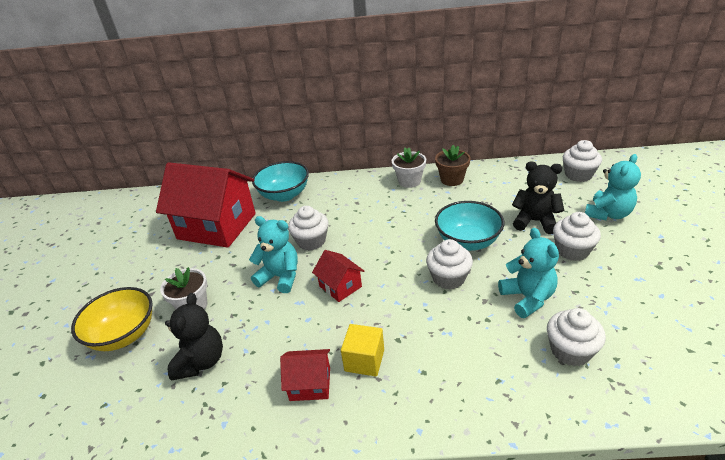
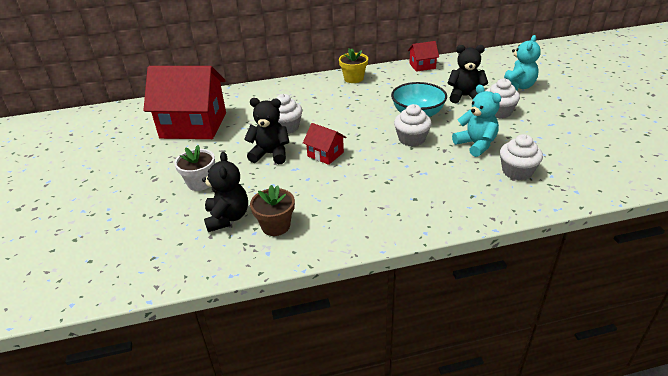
camera: 15 degrees left, 0 degrees up
yellow bowl [71,287,153,351] -> none
turquoise teddy bear [249,216,298,293] -> black teddy bear [244,98,289,164]
turquoise bowl [252,161,309,202] -> none
red house [280,349,330,401] -> red house moved to [408,41,439,72]
yellow cube [341,324,384,376] -> none
white flower pot [392,147,426,188] -> yellow flower pot [339,48,368,83]
brown flower pot [435,145,471,186] -> brown flower pot moved to [250,185,295,236]
white cupcake [563,140,602,182] -> none

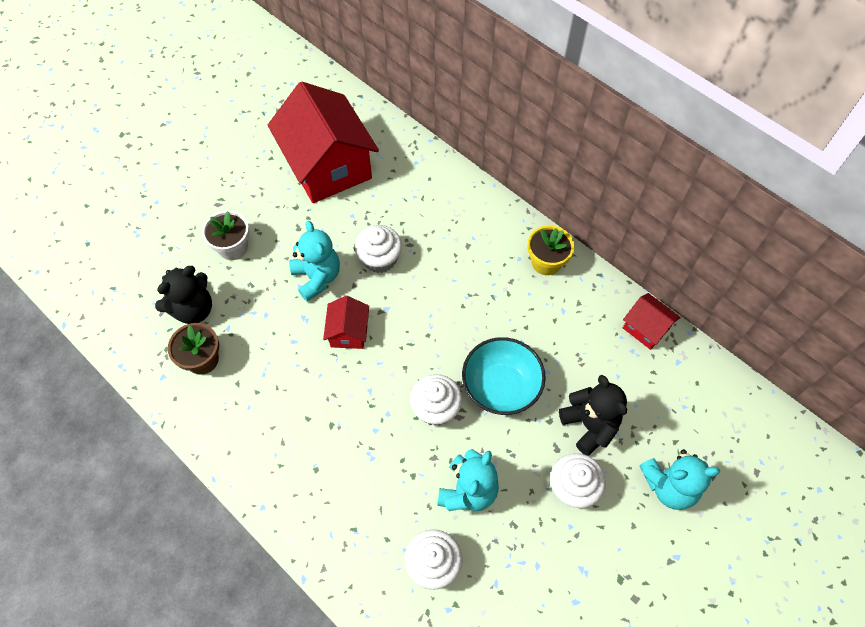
camera: 55 degrees right, 25 degrees up
black teddy bear [244,98,289,164] -> turquoise teddy bear [289,221,340,302]

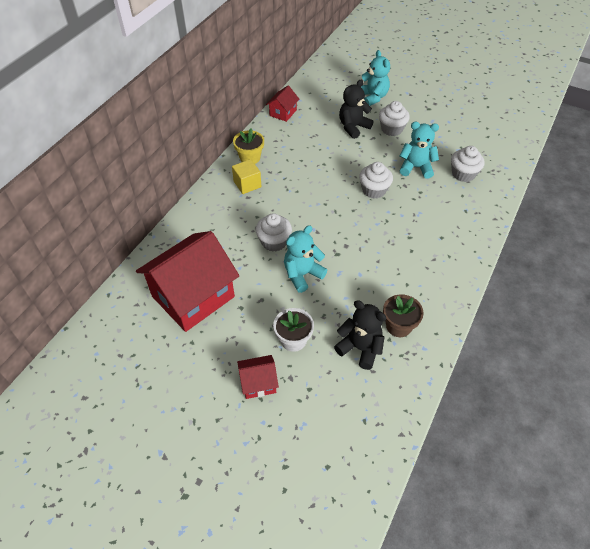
camera: 105 degrees left, 10 degrees down
red house [323,296,369,349] -> red house moved to [237,355,279,399]
turquoise bowl [462,337,546,415] -> none
none -> yellow cube [232,159,261,194]

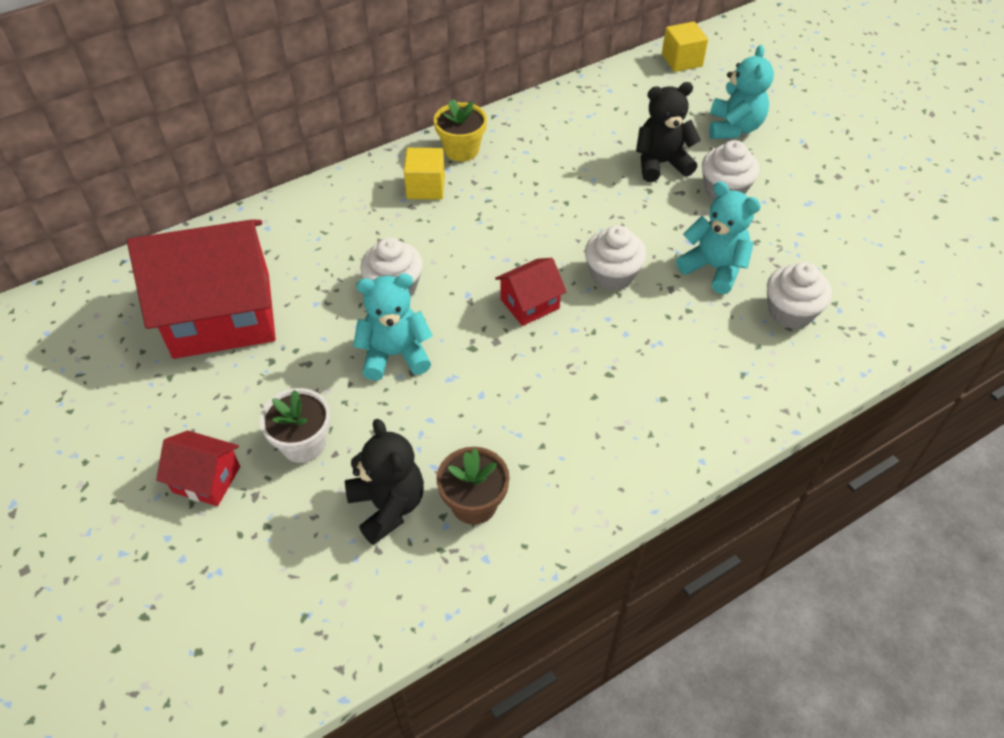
camera: 30 degrees right, 0 degrees up
red house [266,86,299,122] -> red house moved to [495,258,567,326]
none -> yellow cube [662,21,708,72]

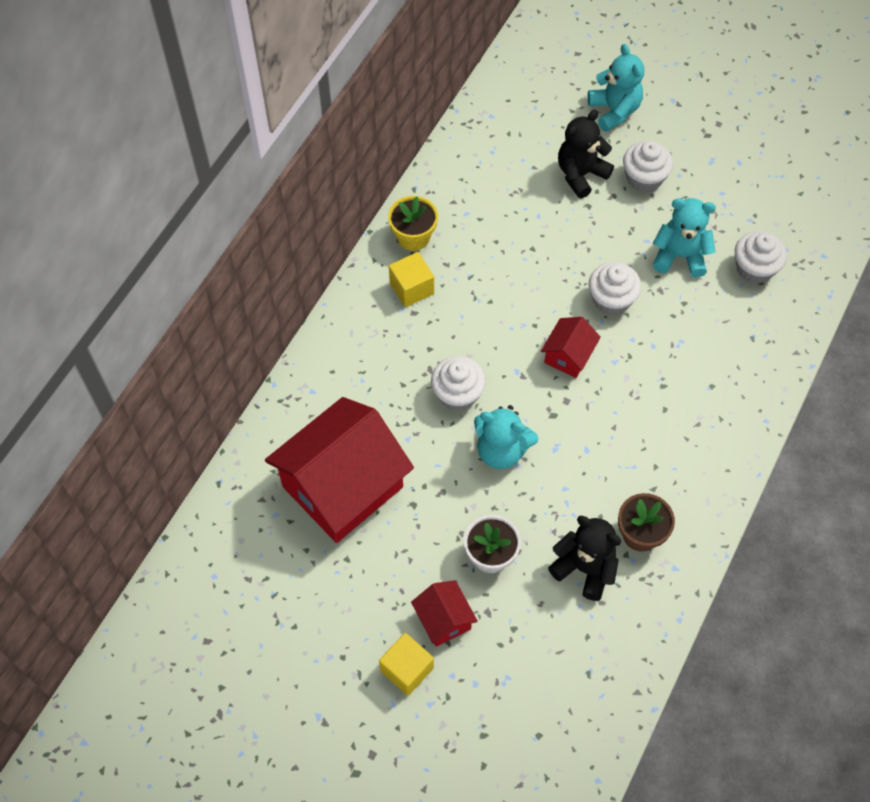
camera: 30 degrees left, 10 degrees up
red house [156,430,240,506] -> red house turned 75 degrees clockwise [411,580,478,647]
turquoise teddy bear [353,274,433,380] -> turquoise teddy bear turned 120 degrees counterclockwise [474,405,538,469]
yellow cube [662,21,708,72] -> yellow cube moved to [379,633,434,696]

